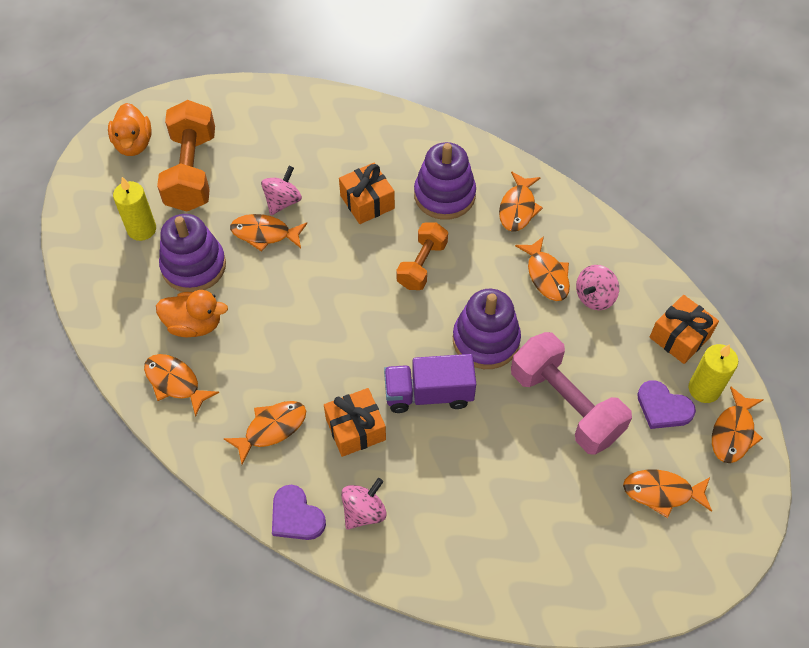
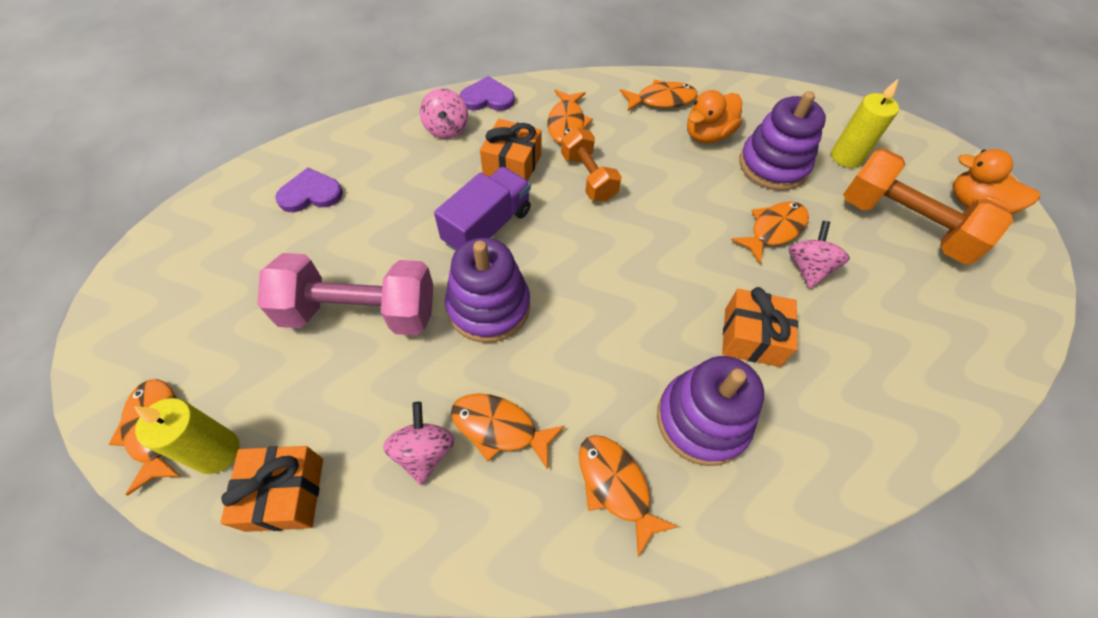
camera: 130 degrees right, 0 degrees up
pink spinning top [261,166,302,215] -> pink spinning top turned 150 degrees counterclockwise [789,221,850,289]
orange dumbbell [396,222,448,290] -> orange dumbbell moved to [561,127,622,202]
orange fish [623,470,712,518] -> none
purple heart [637,380,696,429] -> purple heart moved to [275,168,343,212]

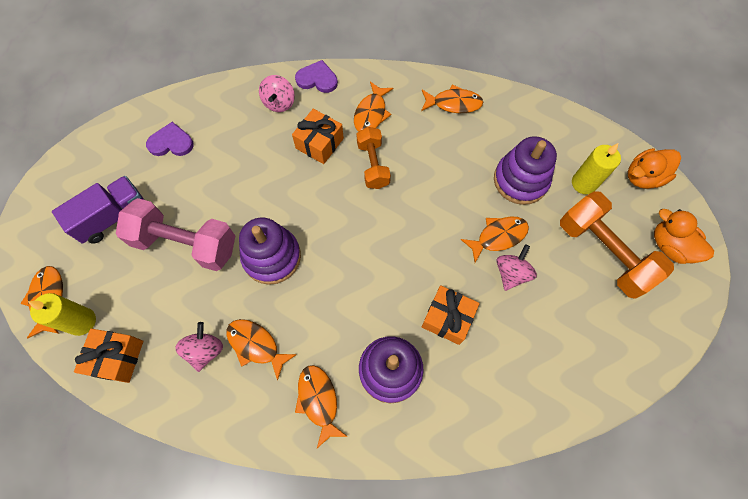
camera: 15 degrees right, 10 degrees up
purple truck [434,167,531,251] -> purple truck moved to [52,176,144,244]
orange duck [687,90,742,143] -> orange duck moved to [628,148,681,189]

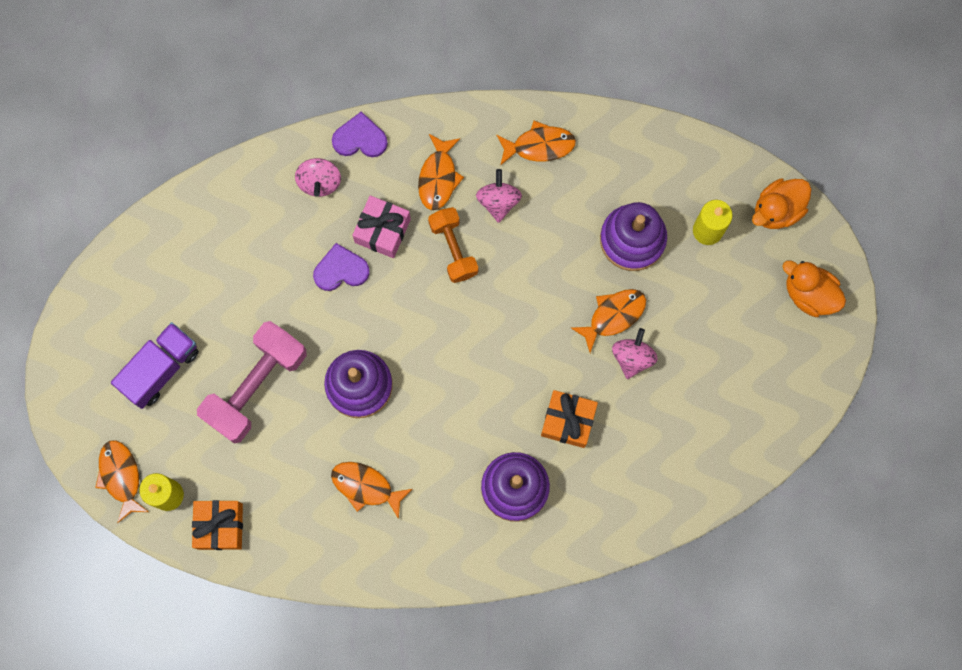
camera: 10 degrees left, 10 degrees up
pink dumbbell [116,198,235,271] -> pink dumbbell turned 60 degrees counterclockwise [197,321,306,444]
purple heart [146,122,194,156] -> purple heart moved to [313,243,370,291]
pink spinning top [175,322,223,372] -> pink spinning top moved to [476,169,522,223]
orange gift [292,109,344,164] -> pink gift [352,196,411,258]
orange fish [295,365,348,448] -> none
orange dumbbell [560,191,674,299] -> none

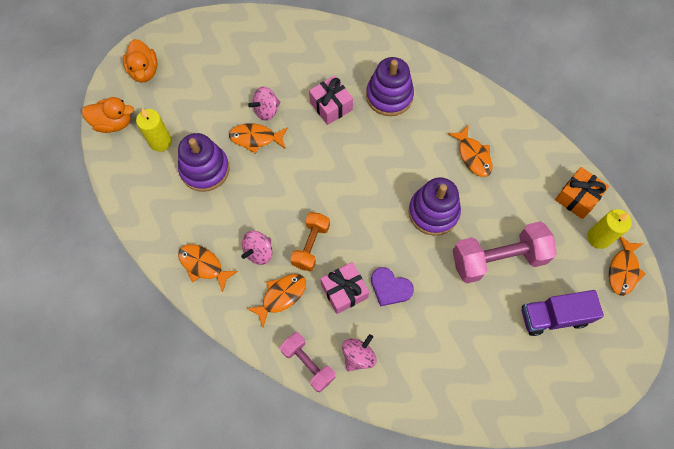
camera: 140 degrees left, 10 degrees down
purple heart [332,111,388,157] -> pink dumbbell [280,332,336,392]
orange gift [541,390,598,448] -> pink gift [309,76,353,125]

